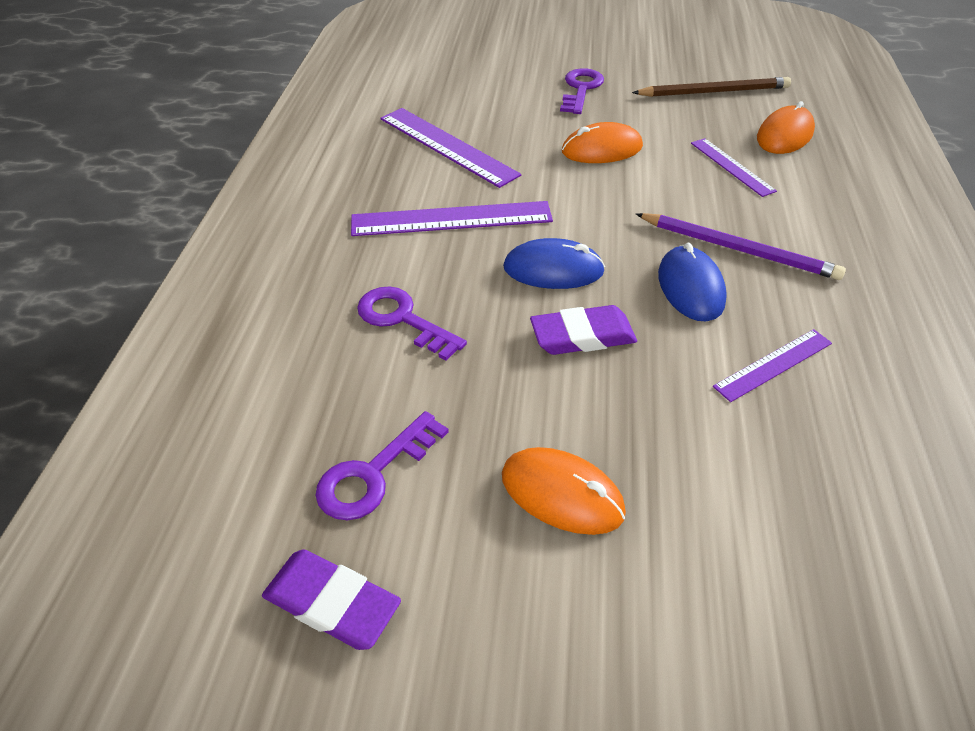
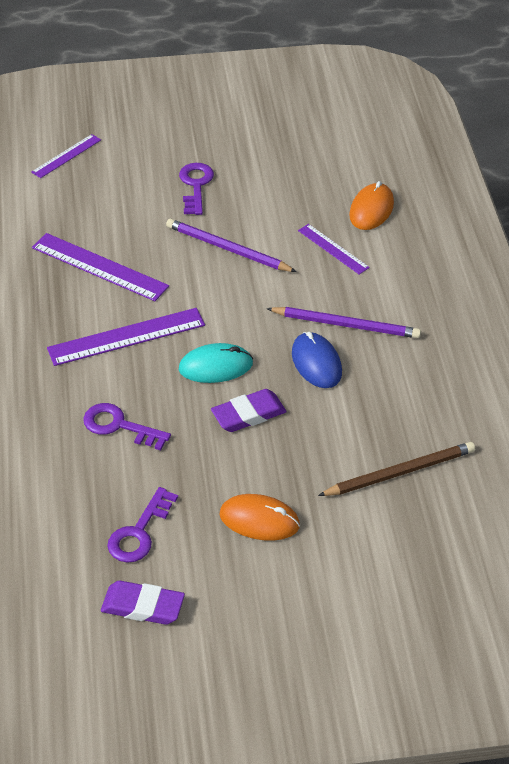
camera: 15 degrees left, 0 degrees up
blue mouse [503,238,605,289] -> turquoise mouse [179,343,253,383]
orange mouse [562,122,643,163] -> purple pencil [166,219,297,272]
brown pencil [632,77,791,97] -> brown pencil moved to [318,442,475,496]
purple ruler [713,329,832,402] -> purple ruler moved to [31,134,101,178]

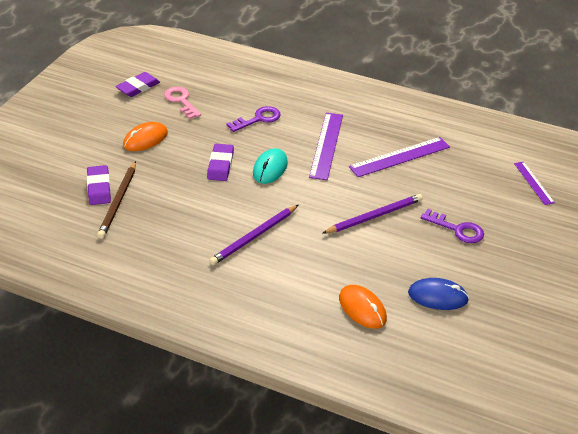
camera: 120 degrees right, 5 degrees down
purple key [107,487,178,563] -> pink key [164,87,201,119]
blue mouse [292,332,342,388] -> blue mouse moved to [408,278,469,310]
purple ruler [298,224,370,274] -> none
none -> purple eraser [87,165,111,205]

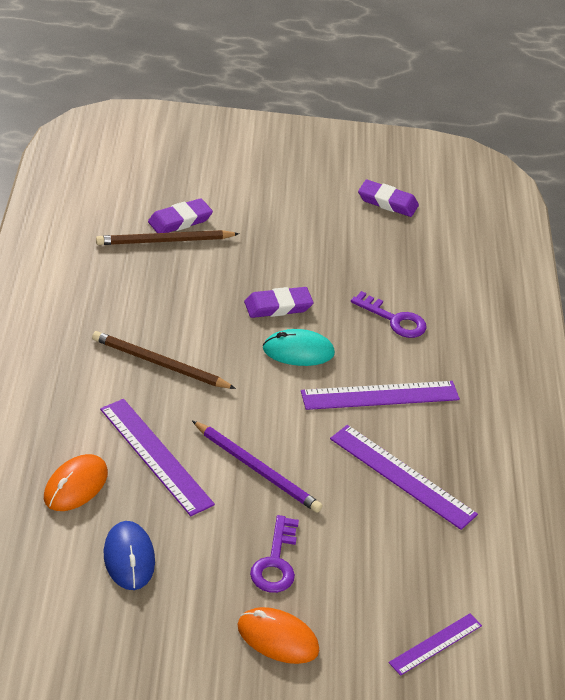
camera: 65 degrees right, 0 degrees up
orange mouse [123,122,168,151] -> orange mouse moved to [237,607,319,664]
pink key [164,87,201,119] -> none
purple pencil [209,205,298,265] -> brown pencil [92,331,236,389]
none -> purple ruler [100,399,215,516]

